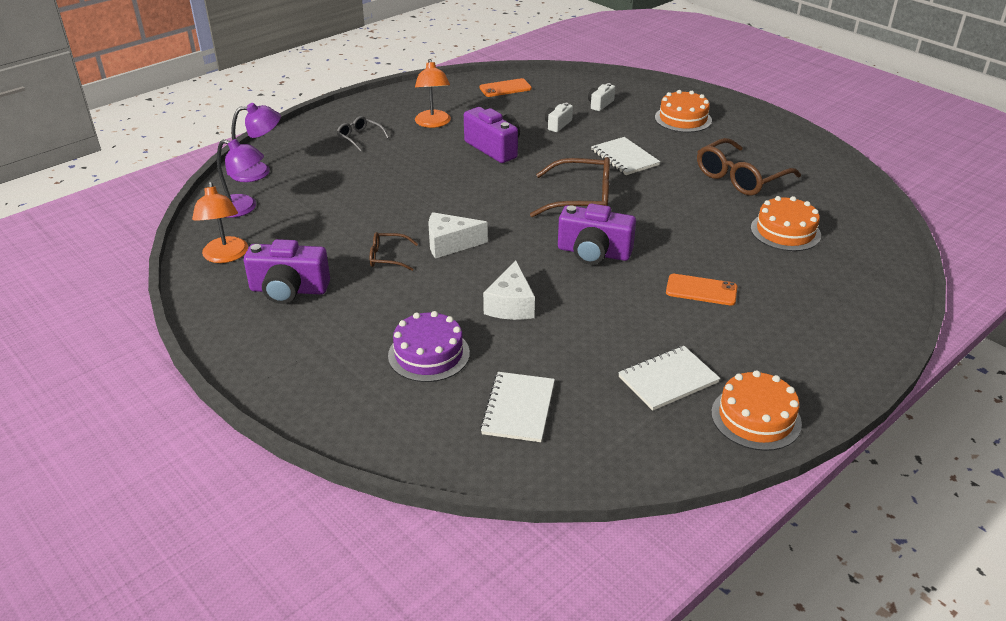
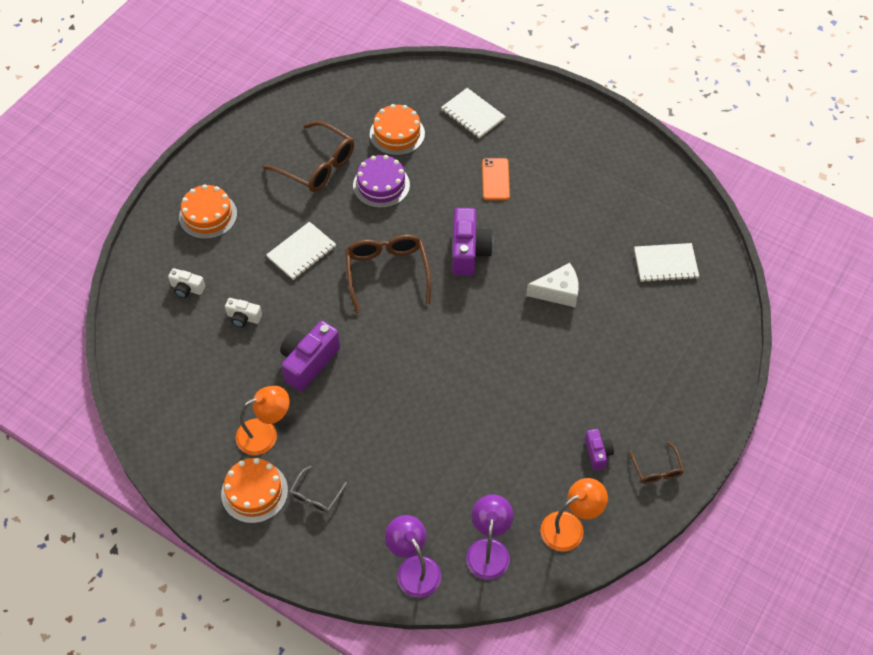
camera: 105 degrees left, 20 degrees up
purple camera [244,239,330,304] -> purple camera [585,429,614,470], size x0.54
brown glasses [370,232,418,271] -> brown glasses moved to [629,442,684,484]
purple cake [388,311,470,382] -> purple cake moved to [353,155,410,208]
white cheese [428,212,488,259] -> none
orange phone [479,78,532,97] -> none
white notebook [618,346,720,411] -> white notebook moved to [441,88,506,138]
orange cake [711,370,802,451] -> orange cake moved to [221,458,288,523]

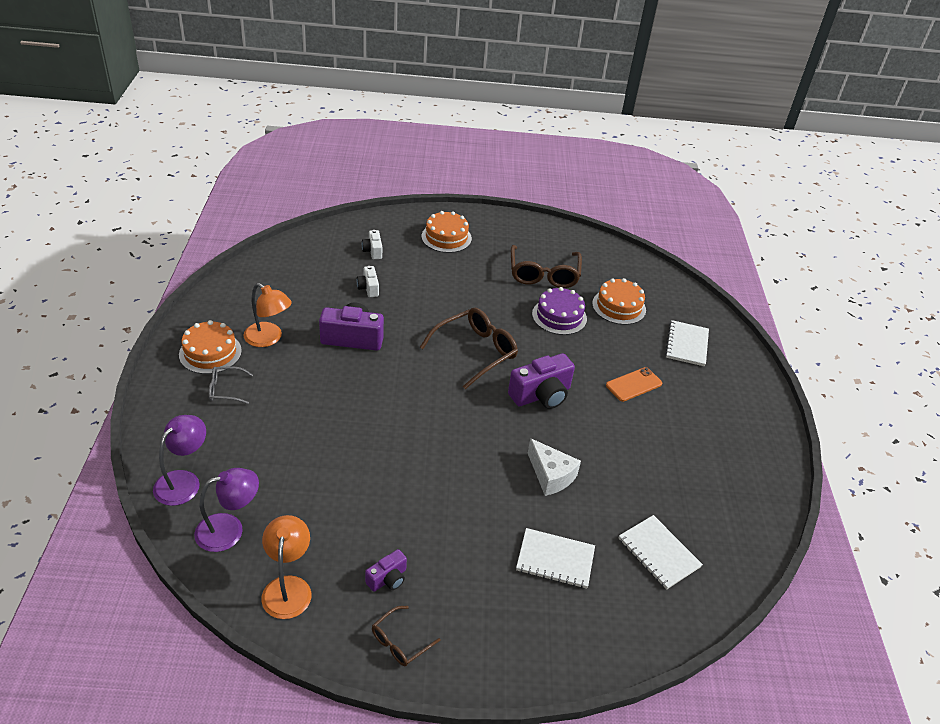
camera: 55 degrees right, 15 degrees down
white notebook [266,222,336,280] -> white notebook moved to [516,528,595,589]
orange lamp [541,478,608,551] -> orange lamp turned 120 degrees counterclockwise [261,515,311,619]

